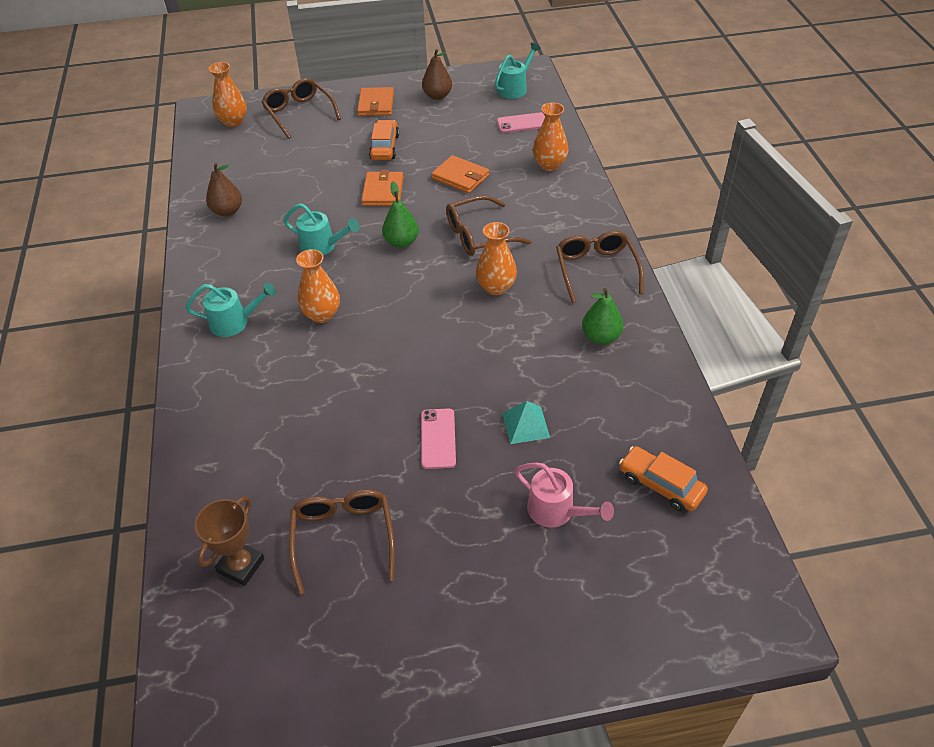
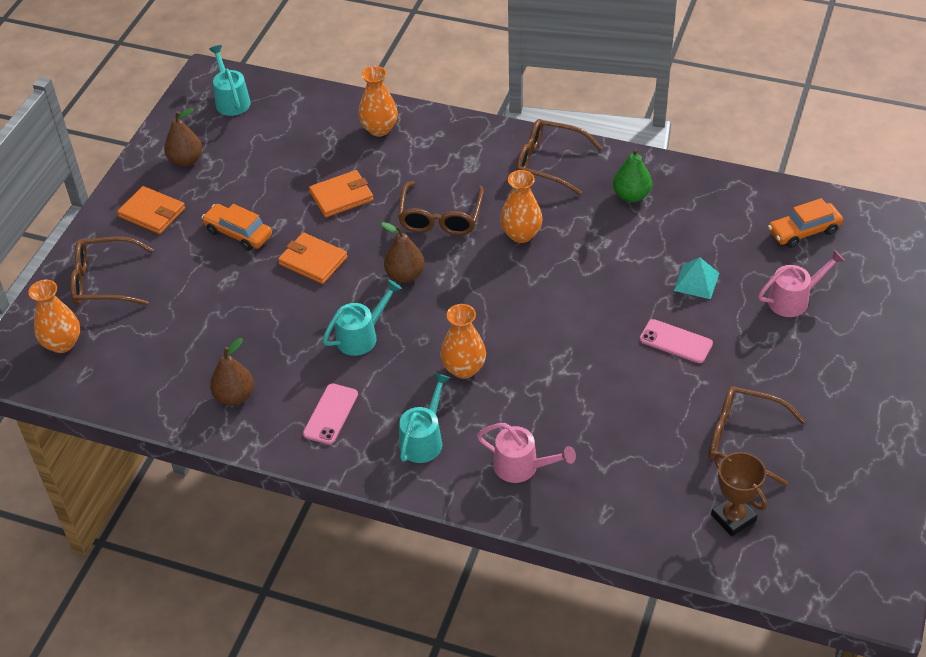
camera: 60 degrees left, 0 degrees up
green pear [382,181,419,248] -> brown pear [381,222,425,283]
pink phone [497,112,545,133] -> pink phone moved to [303,383,358,445]
none -> pink watering can [477,423,576,483]

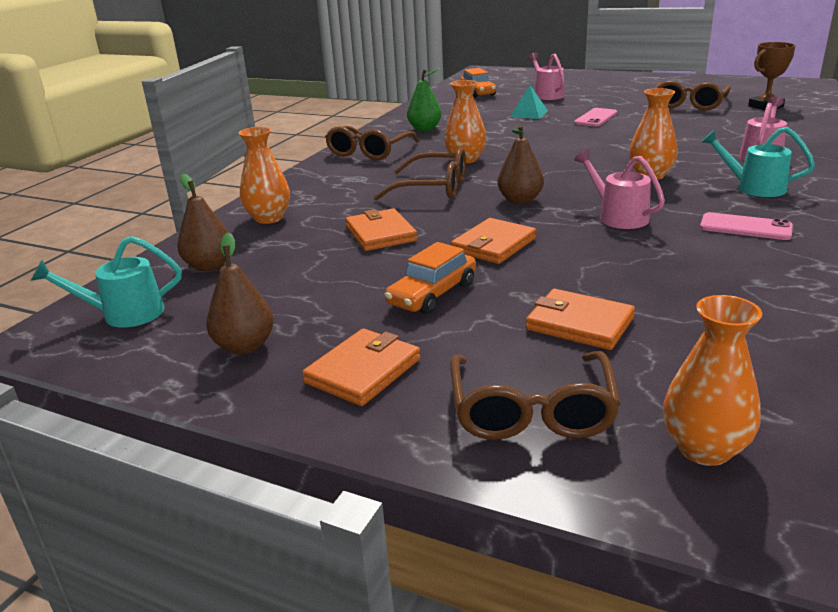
camera: 85 degrees left, 20 degrees down
brown pear [210,338,254,405] -> brown pear moved to [177,174,228,271]
turquoise watering can [323,280,402,356] -> pink watering can [574,149,665,229]
none -> orange wallet [526,289,635,350]

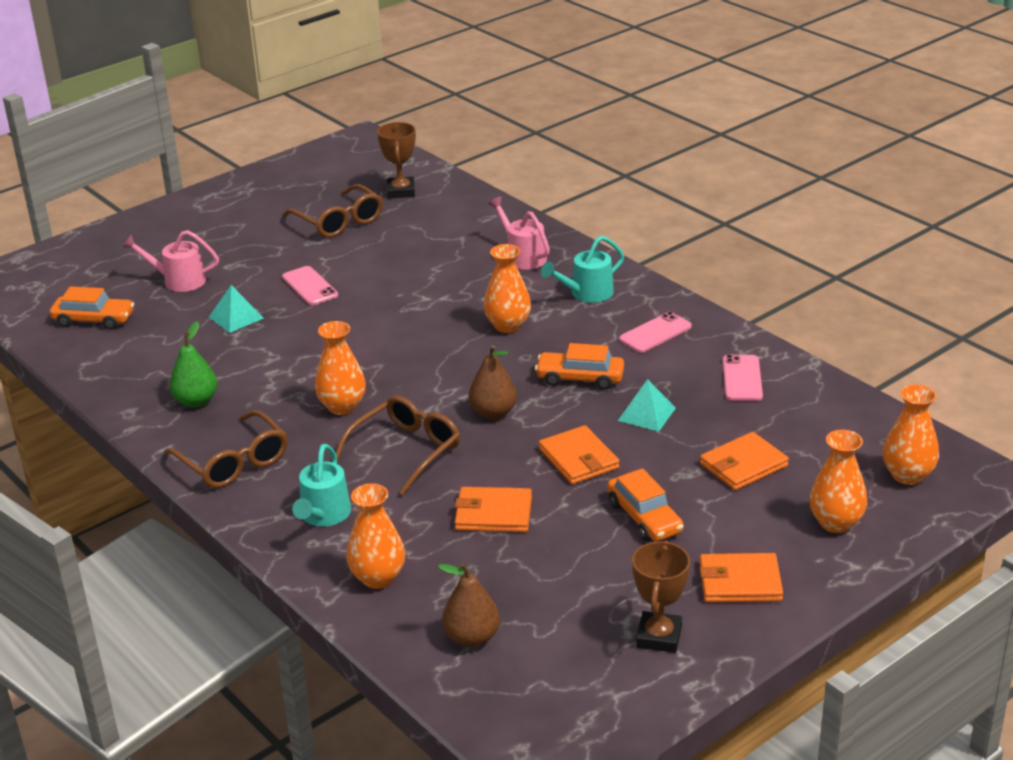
camera: 65 degrees left, 5 degrees up
turquoise watering can [31,236,182,328] -> turquoise watering can moved to [292,444,351,526]
brown pear [206,233,274,354] -> brown trophy [632,540,690,653]
orange wallet [302,328,420,406] -> orange wallet turned 60 degrees counterclockwise [700,553,783,602]
brown glasses [450,351,621,440] -> orange vase [809,430,868,533]
pink watering can [574,149,665,229] -> orange car [535,343,624,390]
none -> turquoise pyramid [618,379,676,432]
none -> pink phone [723,354,763,401]

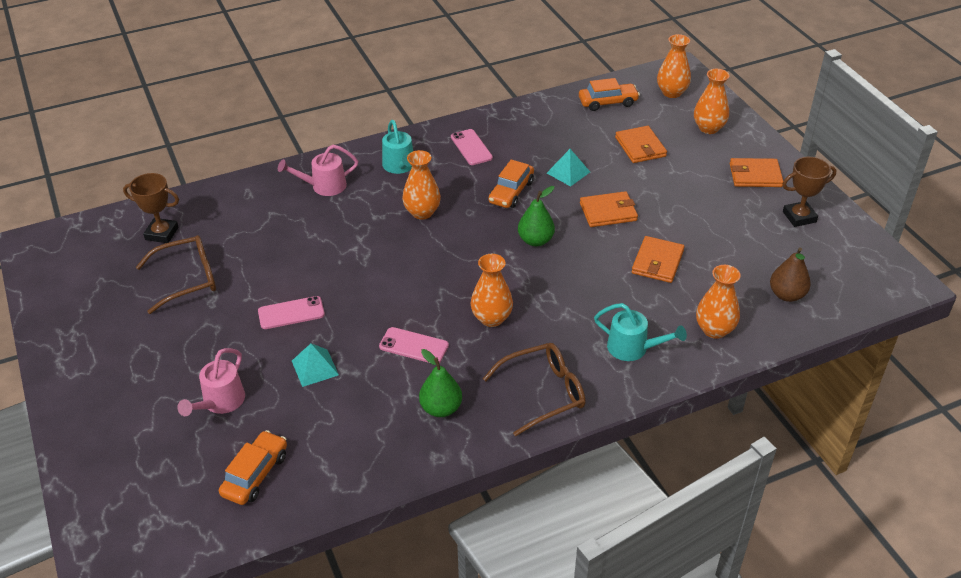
camera: 75 degrees left, 10 degrees up
brown glasses [336,395,460,495] -> none
brown pear [469,345,517,419] -> green pear [518,186,555,246]
orange car [607,468,684,541] -> orange car moved to [579,78,640,111]
brown trophy [632,540,690,653] -> brown trophy turned 45 degrees counterclockwise [783,157,836,227]
orange wallet [700,553,783,602] -> orange wallet turned 75 degrees clockwise [730,158,783,187]
pink phone [723,354,763,401] -> pink phone moved to [379,327,449,363]

